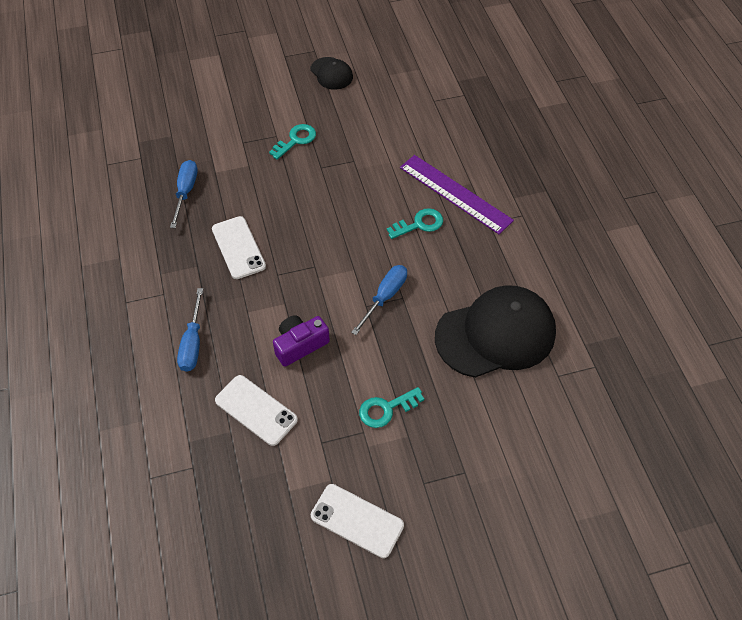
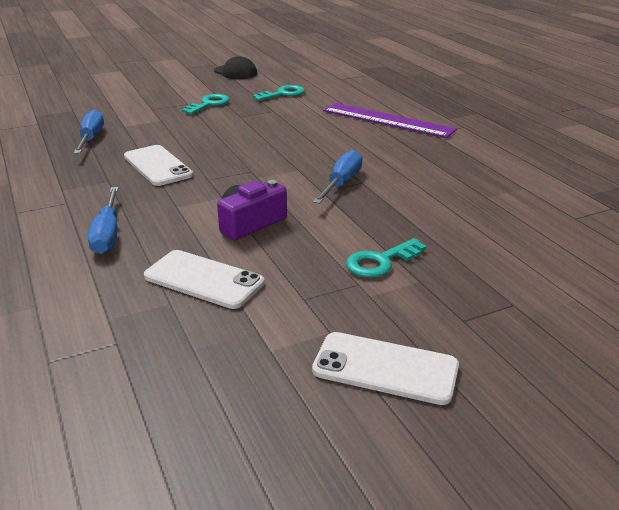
camera: 10 degrees left, 25 degrees down
turquoise key [387,208,443,239] -> turquoise key moved to [253,85,305,101]
black cap [435,285,556,378] -> none

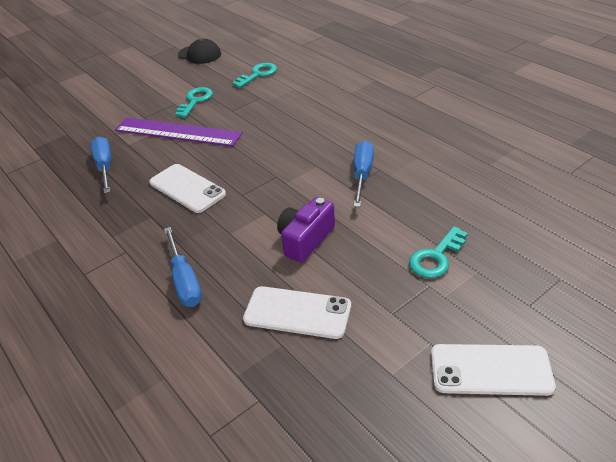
camera: 10 degrees left, 10 degrees up
purple ruler [323,103,457,138] -> purple ruler moved to [115,118,243,147]

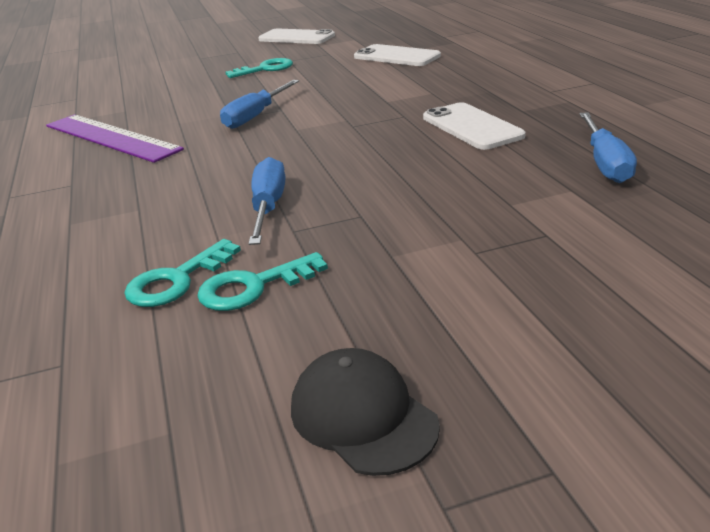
camera: 160 degrees left, 10 degrees down
purple ruler [115,118,243,147] -> purple ruler moved to [46,115,184,163]
blue screwdriver [164,227,202,307] -> blue screwdriver moved to [248,157,285,245]
turquoise key [175,87,213,118] -> turquoise key moved to [125,239,241,307]
purple camera [277,197,335,262] -> none

